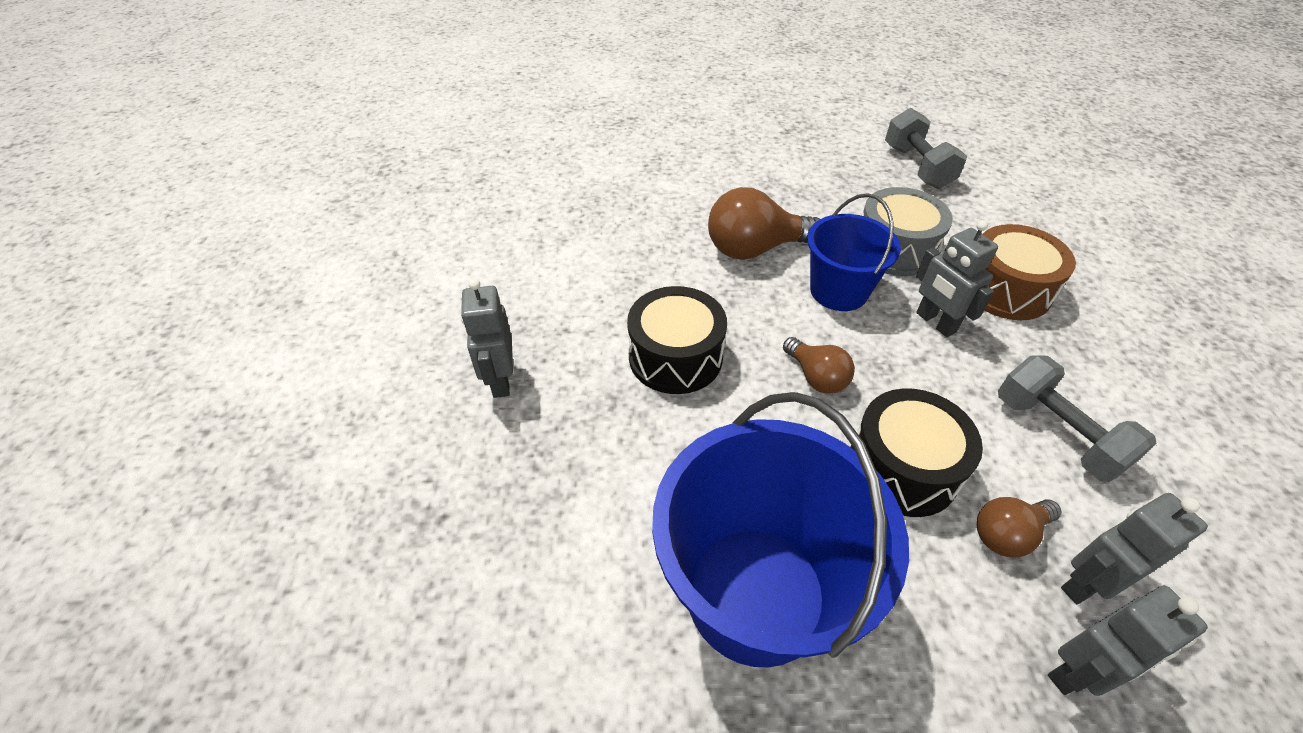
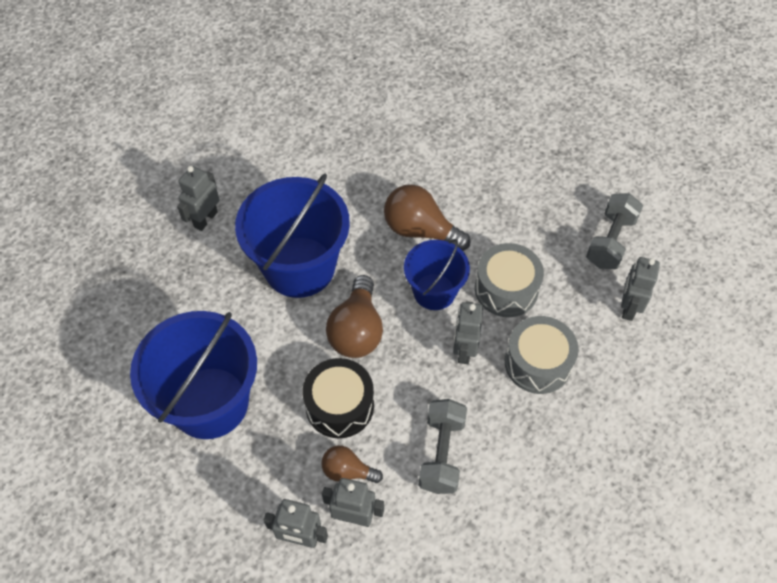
camera: 40 degrees right, 10 degrees up
black drum [627,286,727,394] -> blue bucket [235,174,350,298]
brown light bulb [783,337,855,394] -> brown light bulb [326,275,383,358], size x1.72
brown drum [983,224,1076,320] -> grey drum [505,316,578,394]
none -> grey robot [621,257,660,321]

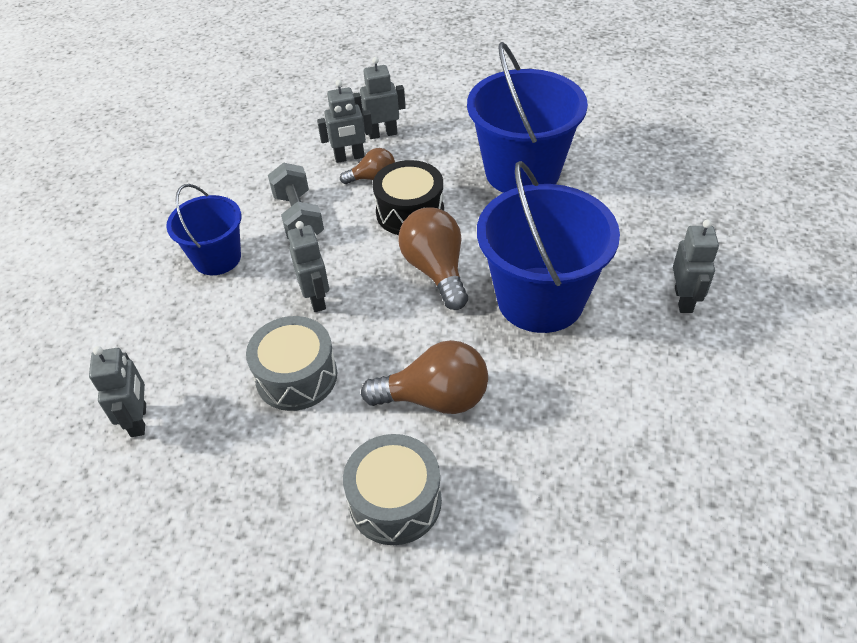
camera: 155 degrees right, 10 degrees down
blue bucket [404,239,470,310] -> blue bucket moved to [166,184,241,275]
grey drum [505,316,578,394] -> grey drum moved to [343,434,442,545]
grey dumbbell [586,194,643,269] -> none

